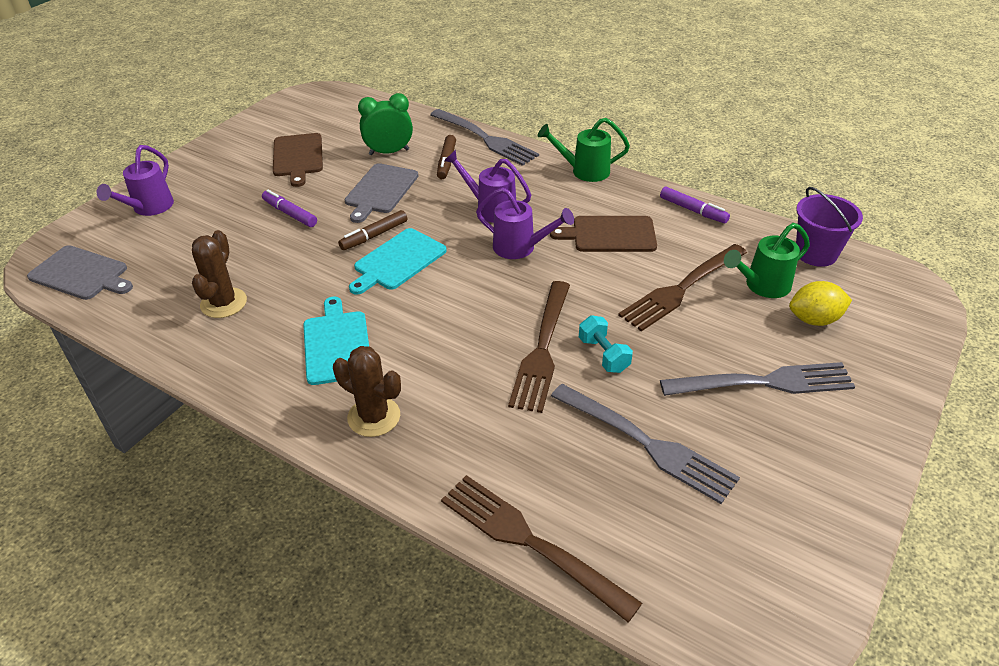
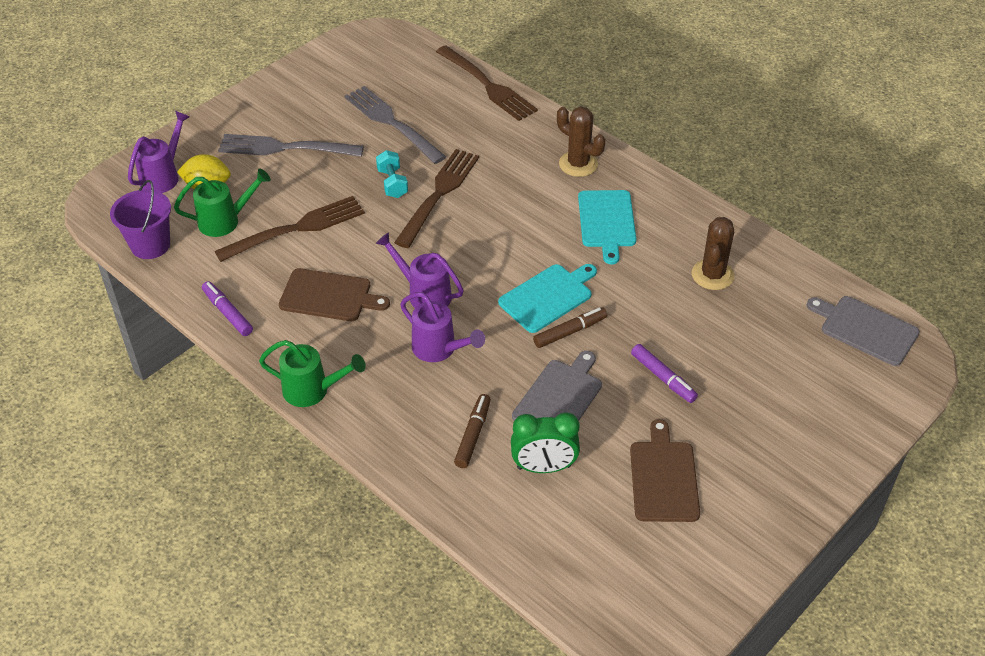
camera: 170 degrees left, 5 degrees up
purple watering can [97,145,174,216] -> purple watering can moved to [128,111,190,193]
grey fork [430,109,539,166] -> none

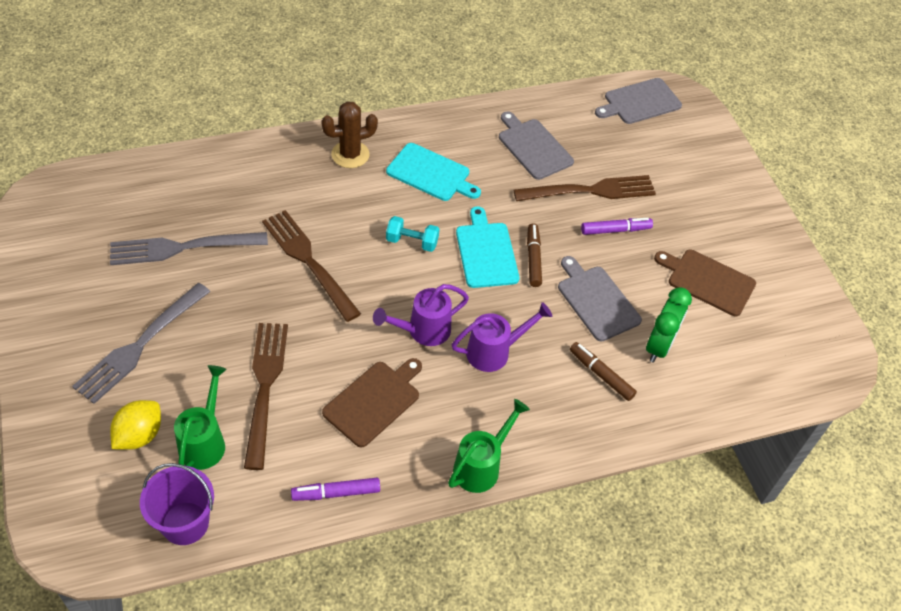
camera: 65 degrees left, 5 degrees up
purple watering can [128,111,190,193] -> none
turquoise dumbbell [376,150,408,198] -> turquoise dumbbell moved to [386,216,439,252]
brown fork [436,45,538,121] -> brown fork moved to [514,175,656,201]
brown cactus [692,217,734,290] -> grey cutting board [499,111,574,180]

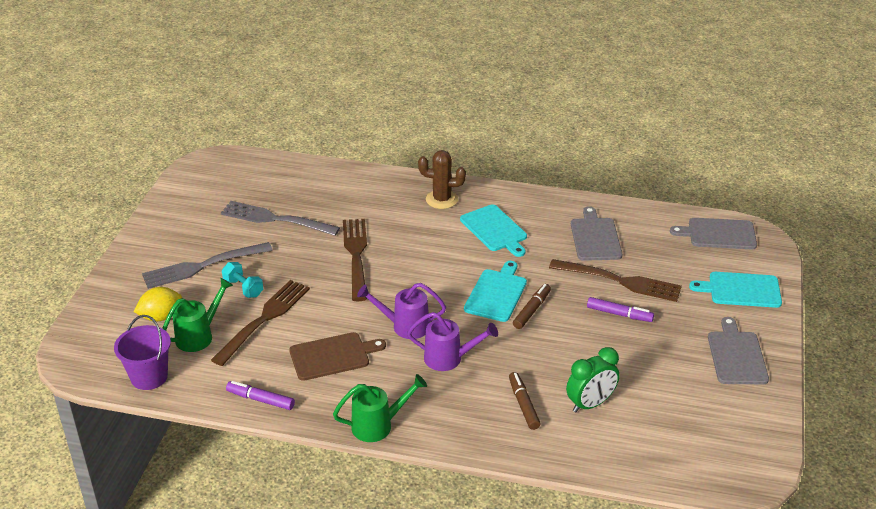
camera: 35 degrees right, 15 degrees down
turquoise dumbbell [386,216,439,252] -> turquoise dumbbell moved to [222,262,263,298]
grey cutting board [558,256,642,341] -> grey cutting board moved to [708,317,769,384]
brown cutting board [654,249,756,316] -> none
none -> turquoise cutting board [689,272,782,308]

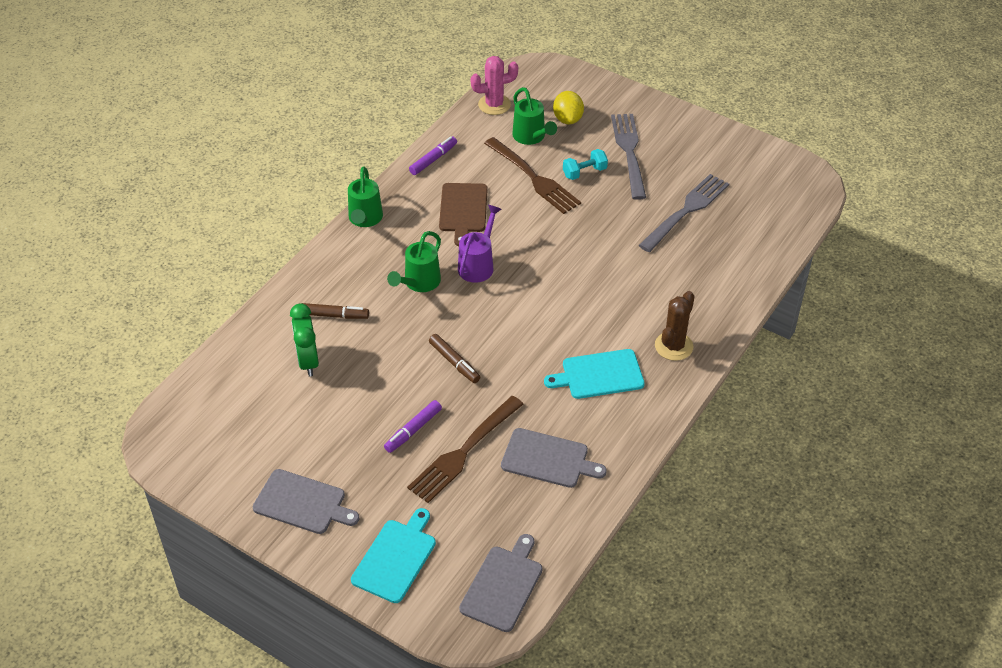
camera: 110 degrees right, 10 degrees up
purple bucket [114,315,171,390] -> pink cactus [470,56,518,115]
brown fork [343,219,367,301] -> none
purple watering can [407,312,498,371] -> green watering can [387,231,441,292]
turquoise cutting board [464,261,527,322] -> none

